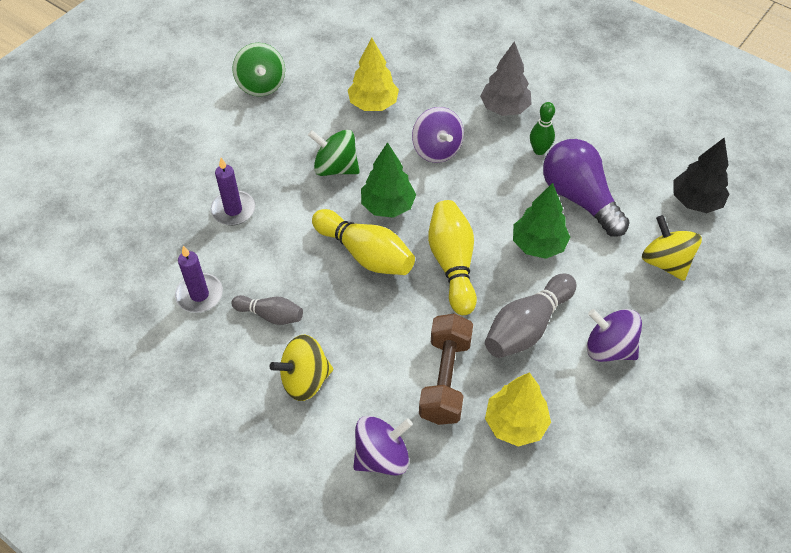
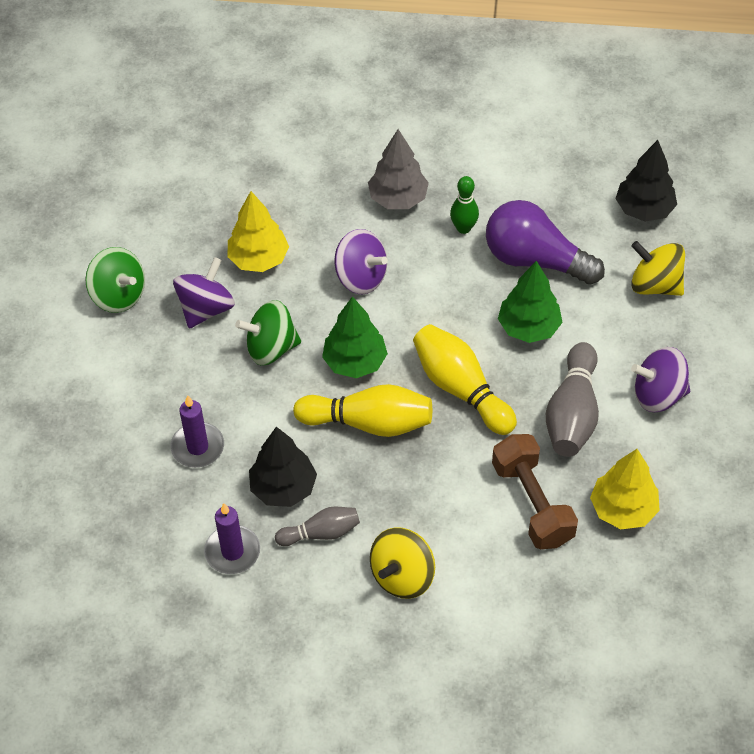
camera: 30 degrees left, 0 degrees up
purple spinning top [353,416,413,476] -> purple spinning top moved to [173,257,235,328]
none -> black tree [249,427,317,507]

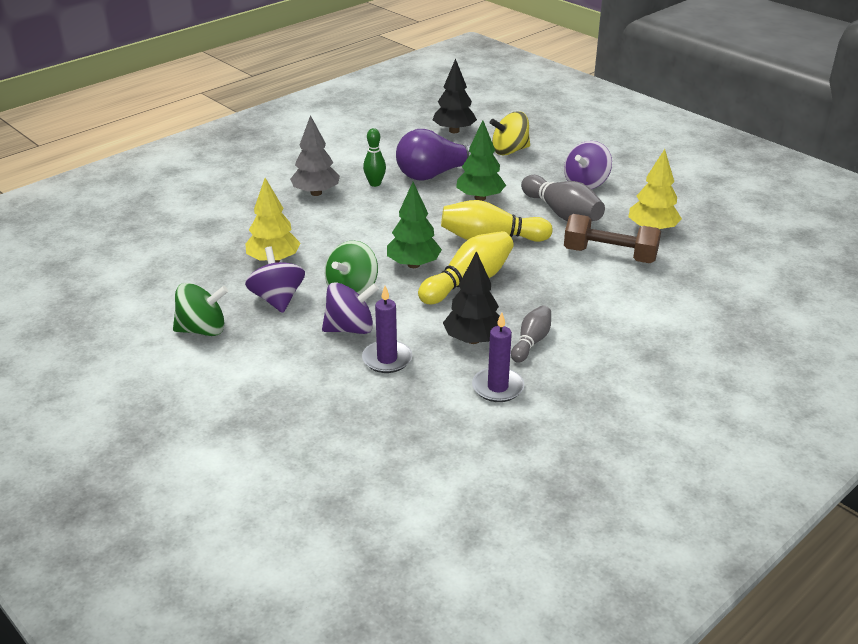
camera: 50 degrees left, 20 degrees down
purple spinning top [335,229,388,294] -> purple spinning top moved to [322,282,379,334]
yellow spinning top [370,527,435,599] -> none

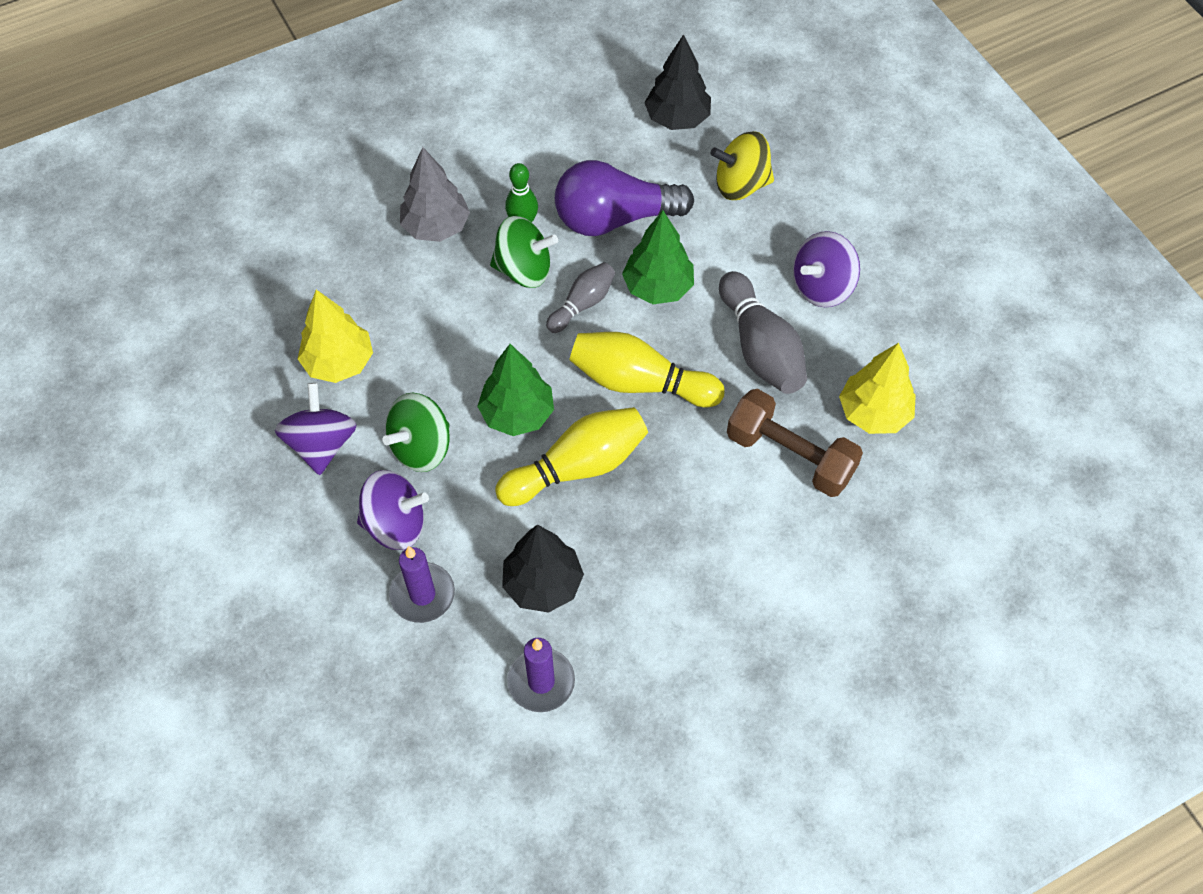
camera: 15 degrees right, 25 degrees up
green spinning top [173,283,228,336] -> green spinning top moved to [490,216,558,288]
grey bowling pin [511,305,551,363] -> grey bowling pin moved to [546,262,615,333]

